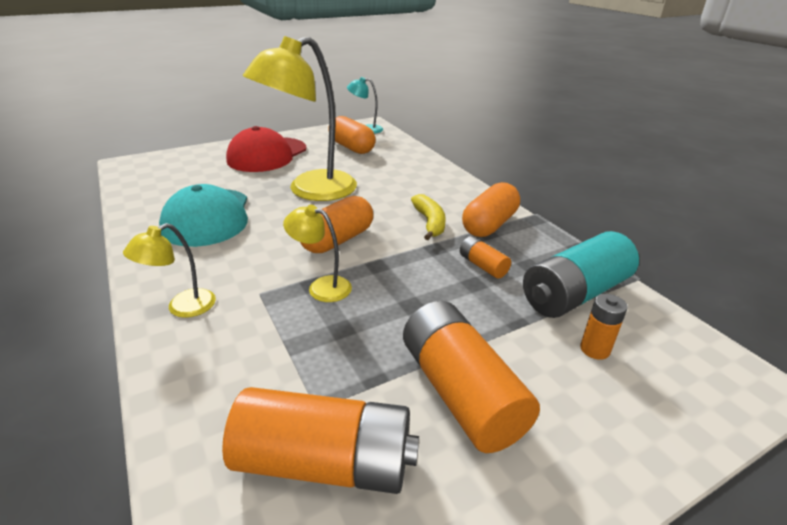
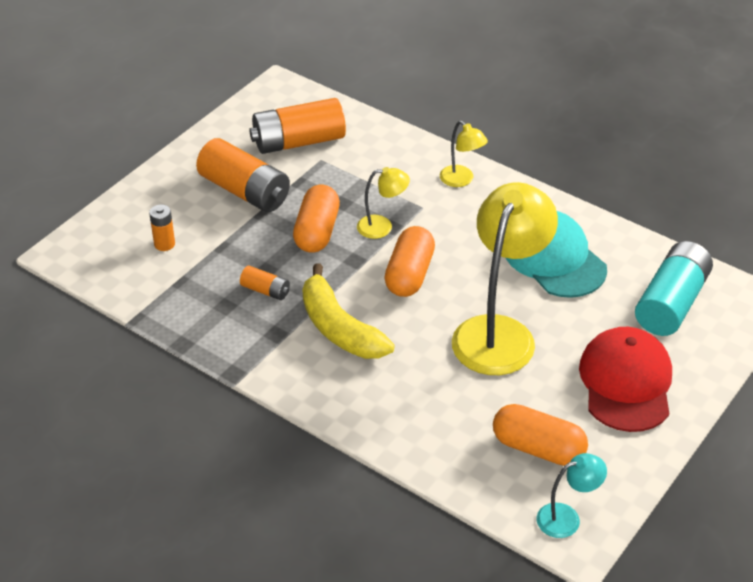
camera: 155 degrees right, 10 degrees up
yellow lamp [123,223,216,318] -> yellow lamp turned 120 degrees clockwise [440,121,488,187]
yellow banana [411,194,446,240] -> yellow banana [302,264,395,359], size x1.61
orange capsule [462,182,520,237] -> orange capsule moved to [293,185,340,253]
turquoise battery [523,231,639,318] -> turquoise battery moved to [635,241,713,336]

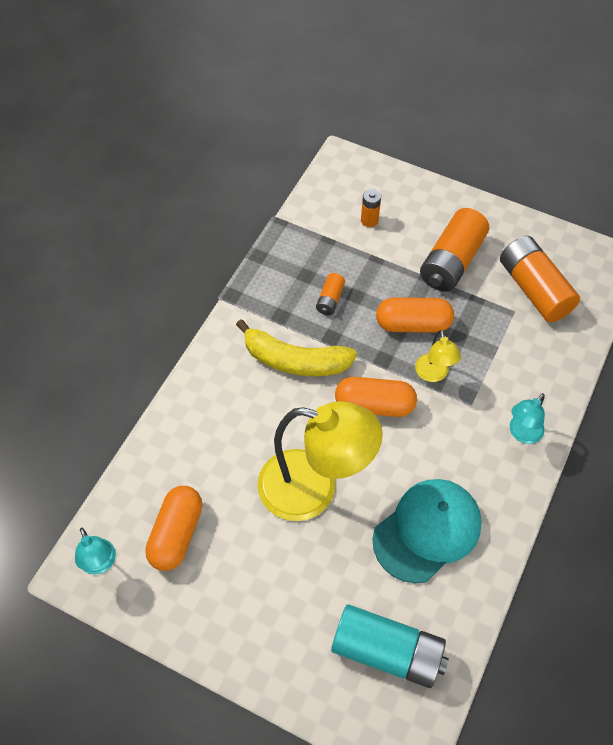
camera: 80 degrees right, 15 degrees up
yellow banana [302,264,395,359] -> yellow banana turned 120 degrees counterclockwise [236,319,357,376]
yellow lamp [440,121,488,187] -> turquoise lamp [510,393,545,444]
red cap [579,327,672,432] -> none

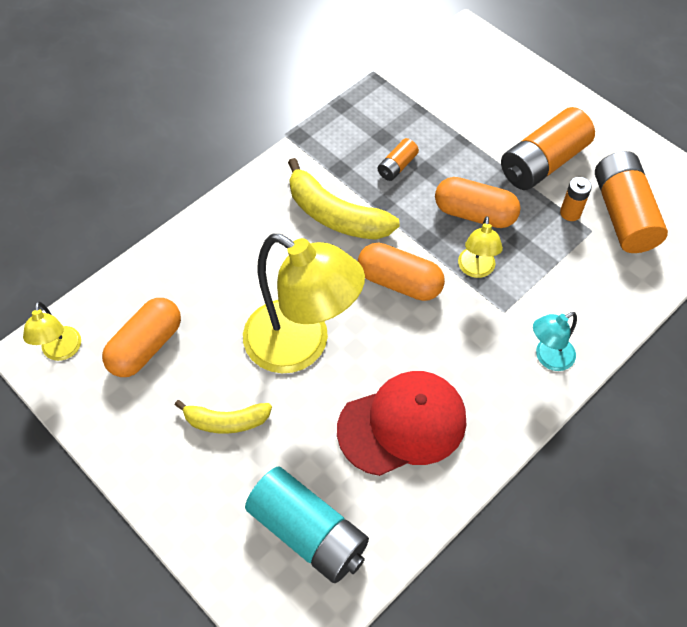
camera: 20 degrees right, 0 degrees up
turquoise lamp [75,528,116,575] -> yellow lamp [23,301,81,361]
orange battery [361,189,381,227] -> orange battery moved to [560,177,592,221]
turquoise cap [372,479,482,583] -> red cap [337,371,466,476]
none -> yellow banana [175,400,272,434]

